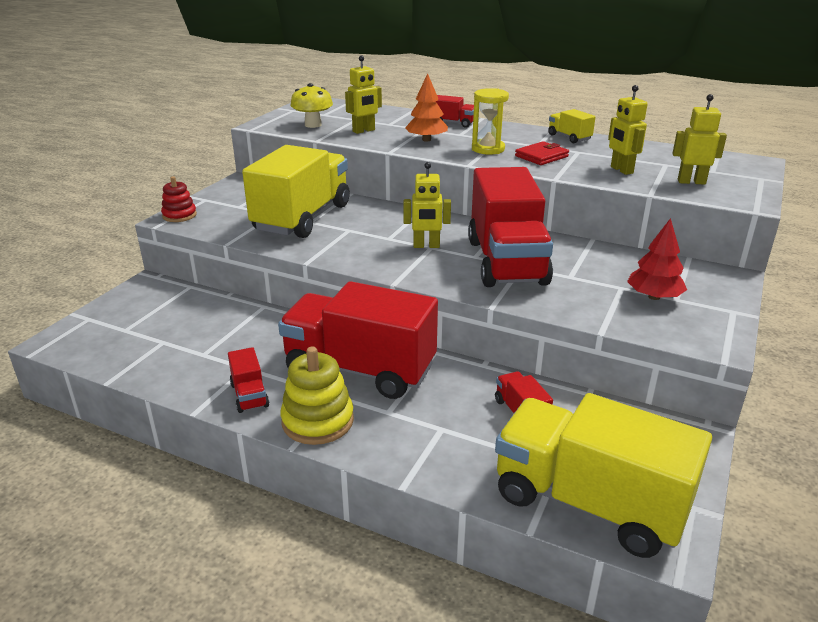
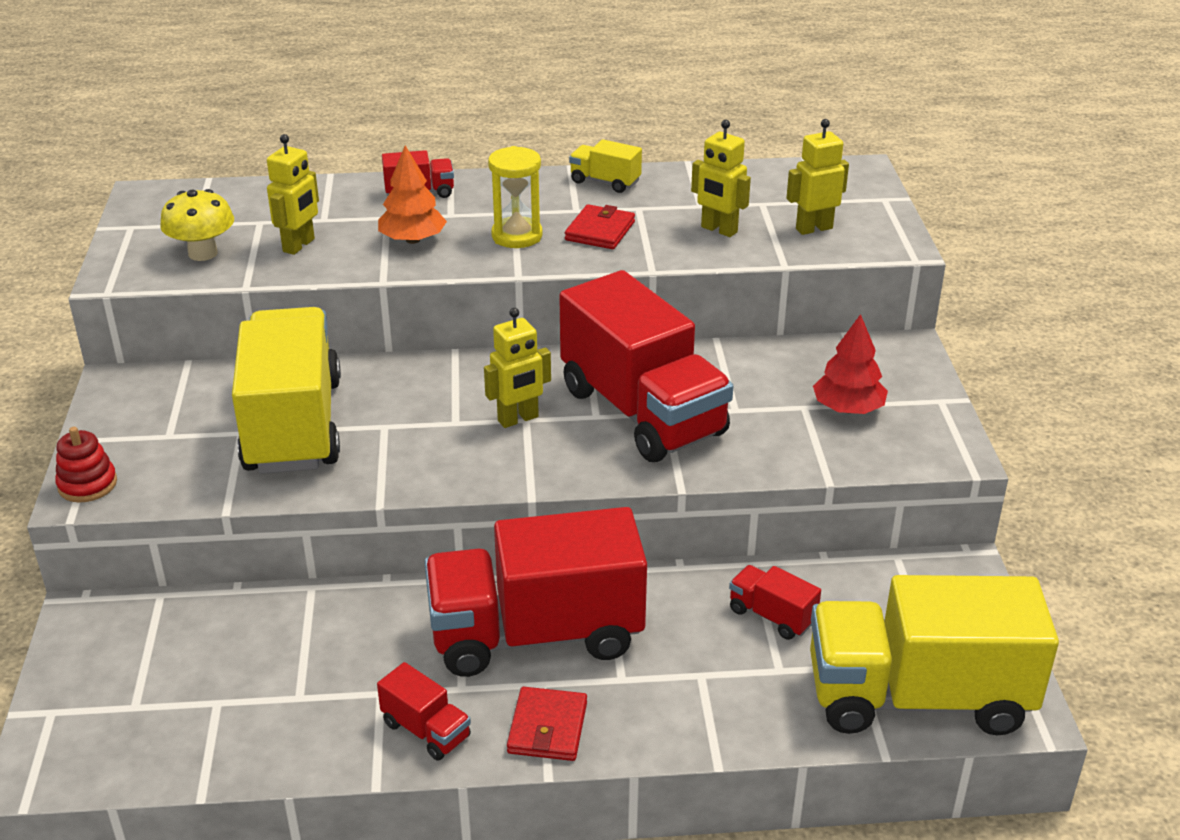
camera: 30 degrees left, 5 degrees up
yellow stacking toy [280,346,354,445] -> red wallet [507,687,587,761]

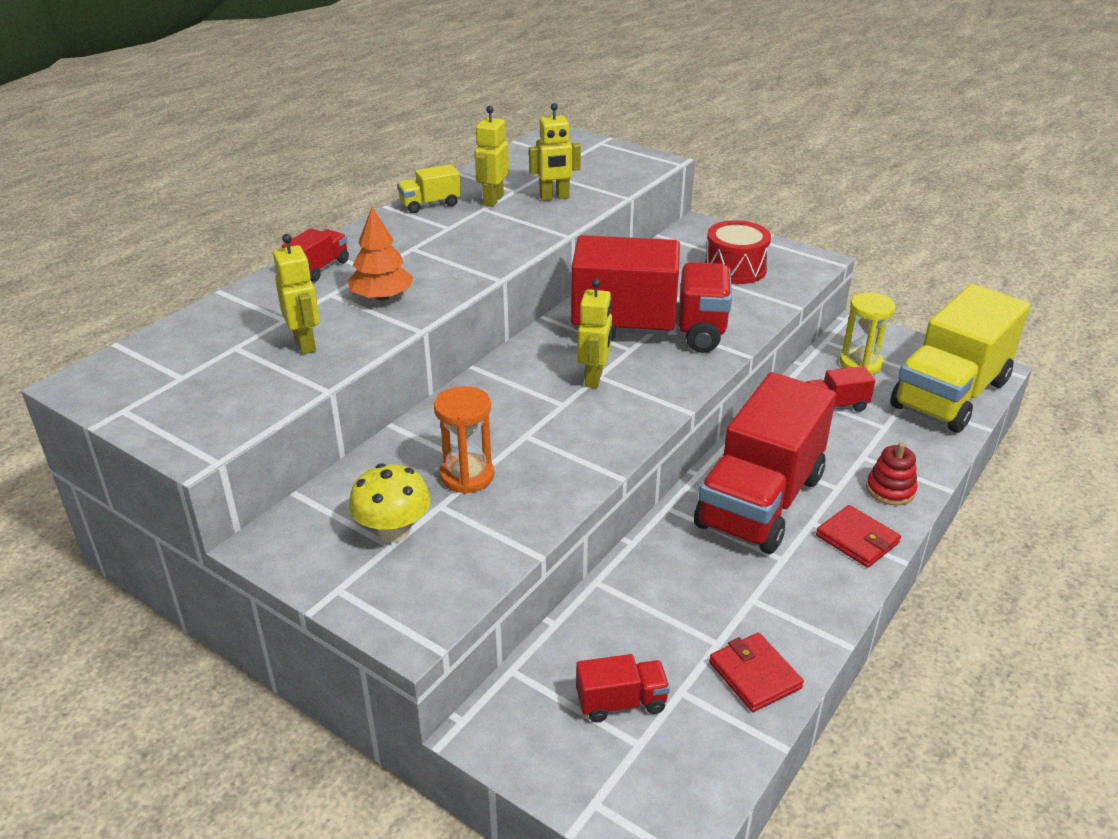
camera: 50 degrees left, 0 degrees up
red stacking toy [55,427,117,502] -> red stacking toy moved to [866,442,917,506]
yellow mushroom [160,189,234,261] -> yellow mushroom moved to [349,463,431,543]
yellow truck [232,307,341,474] -> orange hourglass [434,386,494,494]
red truck [377,662,471,761] -> red truck moved to [576,654,670,722]
yellow hourglass [488,146,543,248] -> yellow hourglass moved to [840,292,896,375]
red wallet [565,204,635,249] -> red wallet moved to [709,633,804,712]
yellow robot [787,119,849,235] -> yellow robot moved to [475,106,509,207]
red tree [813,314,888,414] -> red drum [705,220,771,284]

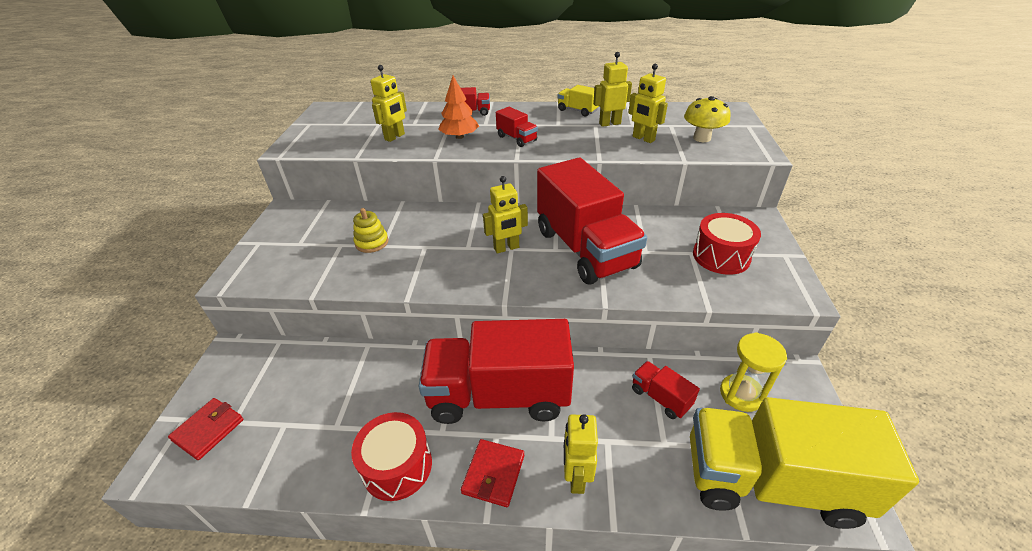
camera: 60 degrees right, 5 degrees up
yellow mushroom [349,463,431,543] -> yellow mushroom moved to [684,96,731,142]
orange hourglass [434,386,494,494] -> yellow stacking toy [353,208,388,253]
red truck [576,654,670,722] -> red truck moved to [496,107,538,147]
red wallet [709,633,804,712] -> red wallet moved to [168,398,244,460]
red stacking toy [866,442,917,506] -> yellow robot [564,414,598,494]
none -> red drum [351,412,432,501]

